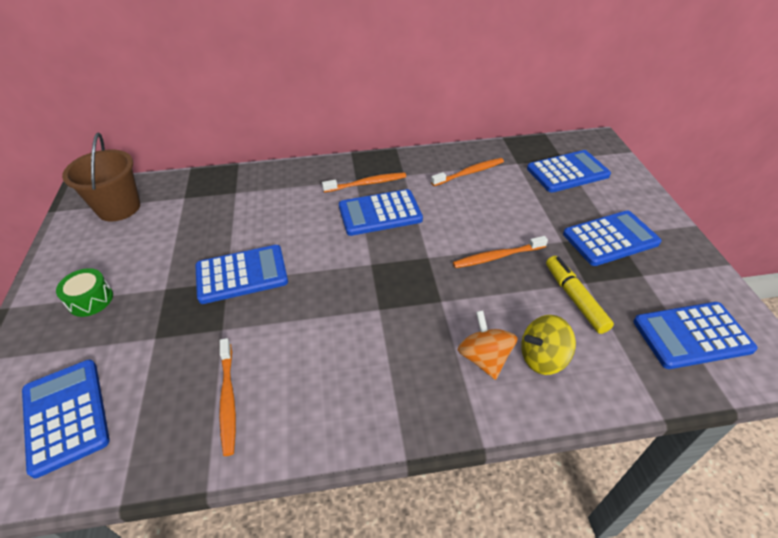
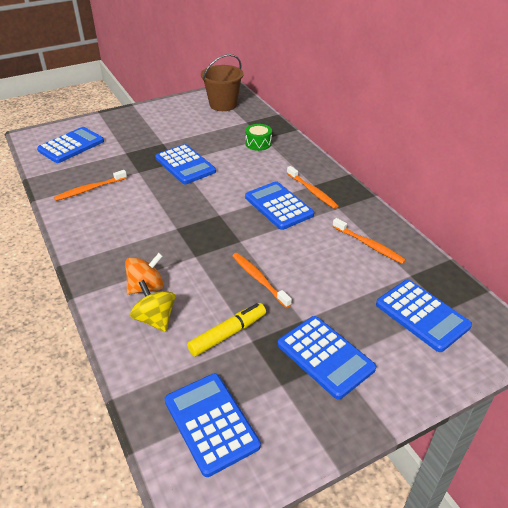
camera: 70 degrees right, 5 degrees down
green drum [56,268,113,317] -> green drum moved to [245,124,272,151]

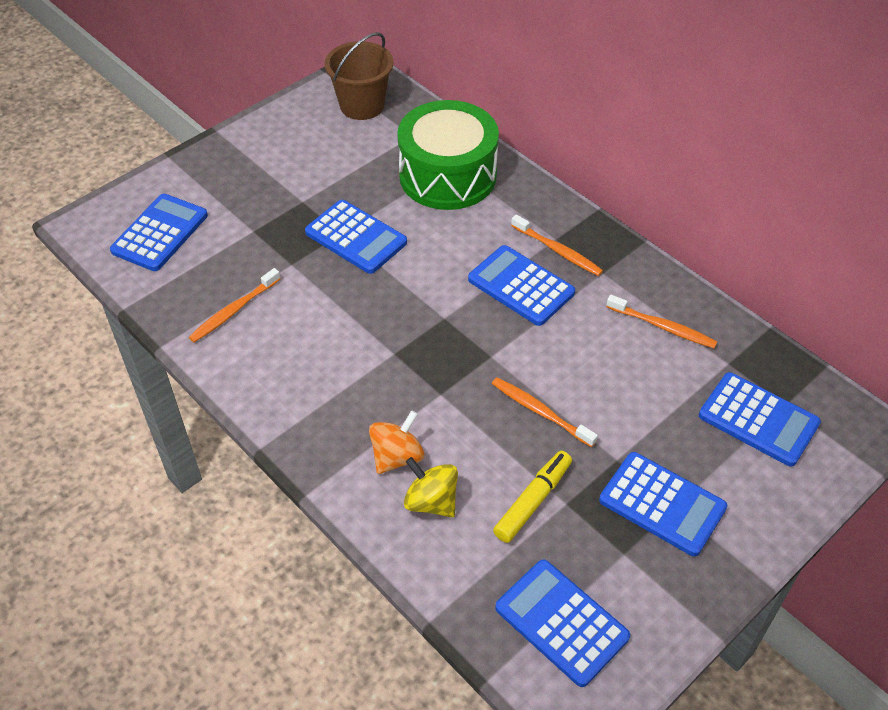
camera: 15 degrees left, 10 degrees up
green drum [245,124,272,151] -> green drum [397,100,499,210], size x2.40

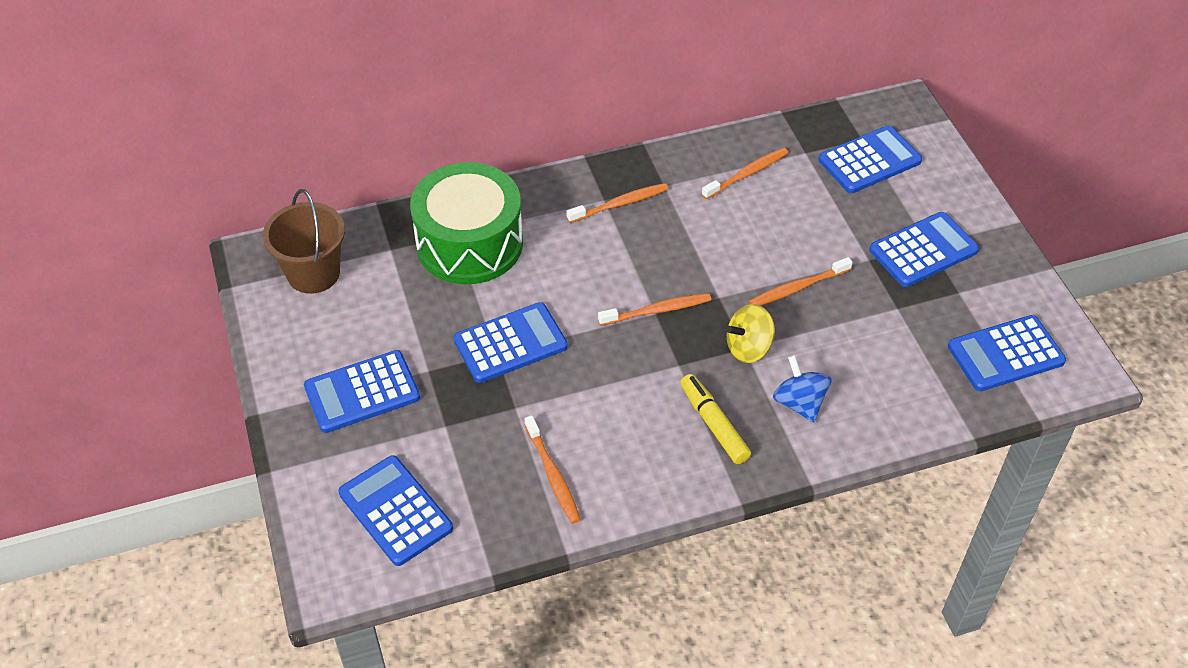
camera: 65 degrees left, 0 degrees up
orange spinning top [369,410,425,474] -> blue spinning top [773,355,832,423]
yellow spinning top [404,457,458,517] -> yellow spinning top moved to [726,304,775,363]
blue calculator [468,245,575,326] -> blue calculator moved to [304,350,420,433]
yellow marker [493,451,572,543] -> yellow marker moved to [680,374,751,464]
none -> orange toothbrush [598,293,711,326]

